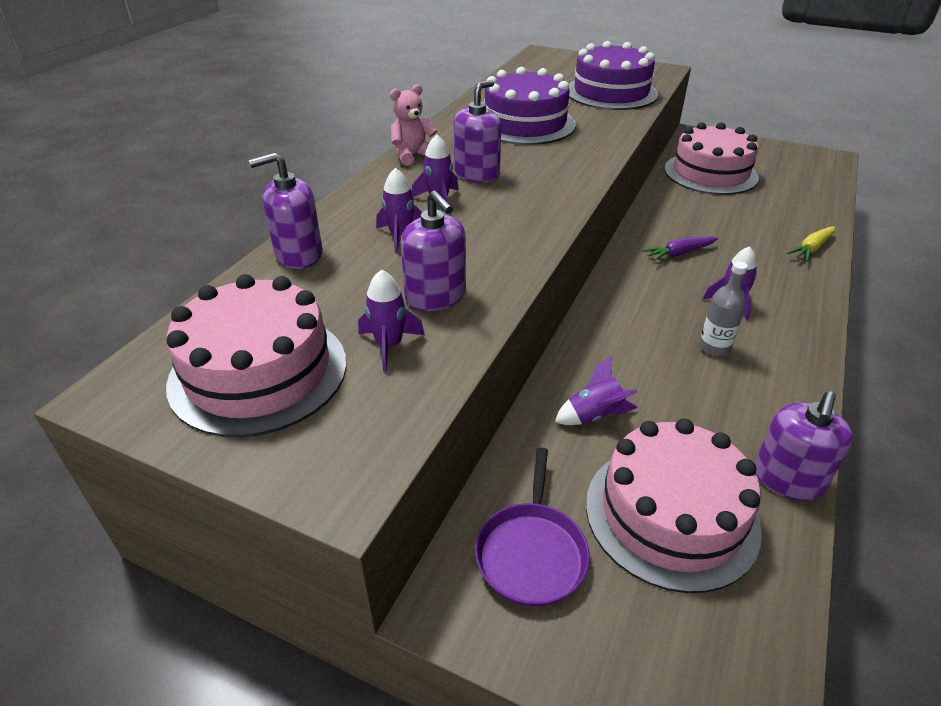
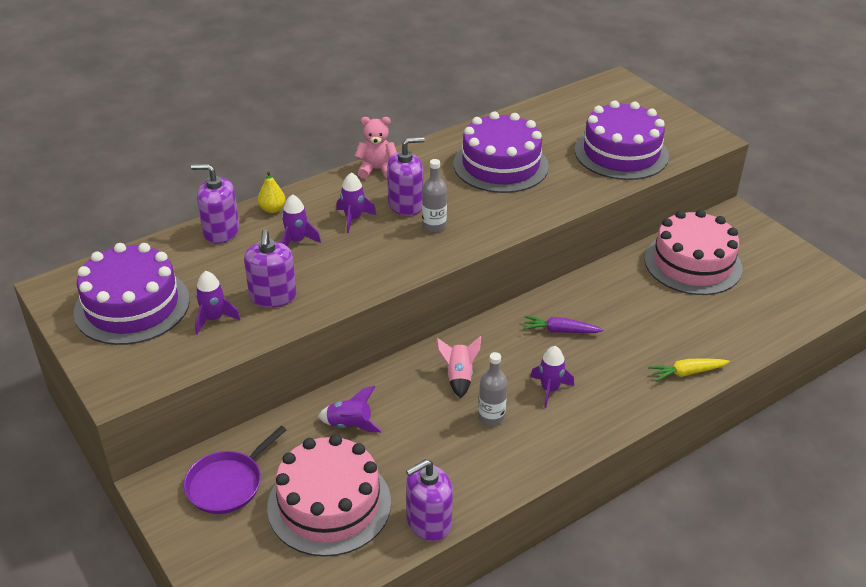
camera: 30 degrees right, 0 degrees up
pink cake [166,274,346,437] -> purple cake [74,243,190,345]
none -> yellow pear [258,171,286,213]
none -> grey bottle [422,159,447,232]
none -> pink rocket [436,336,481,398]

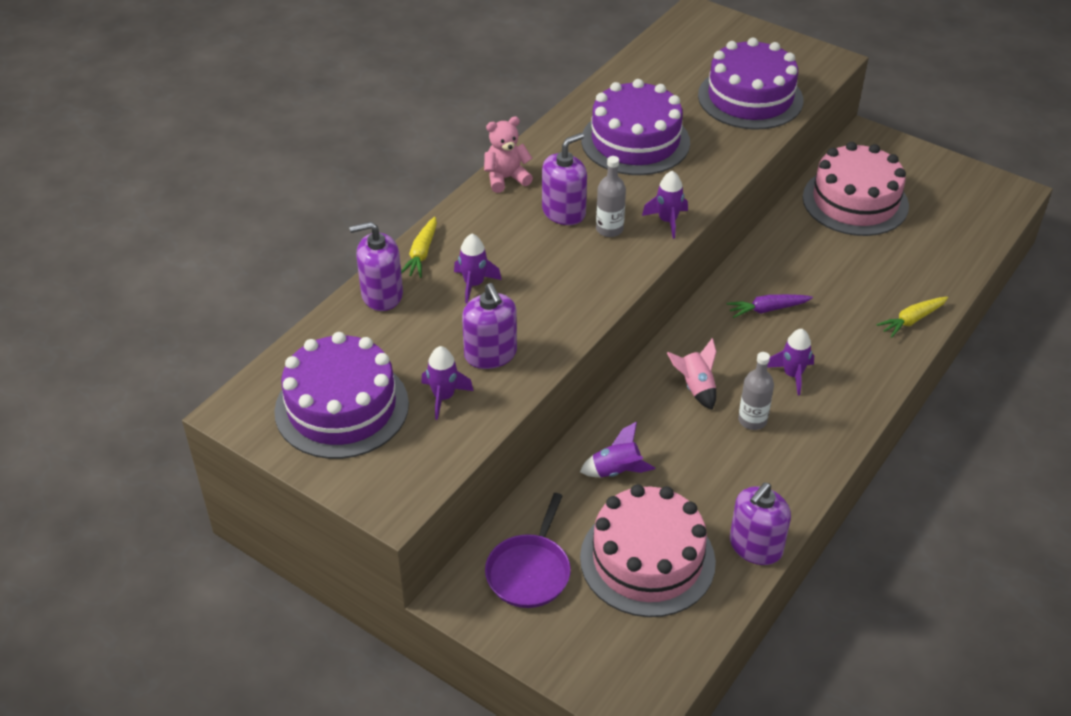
camera: 20 degrees left, 5 degrees up
yellow pear [258,171,286,213] -> yellow carrot [401,217,437,278]
purple rocket [336,172,376,233] -> purple rocket moved to [642,171,688,239]

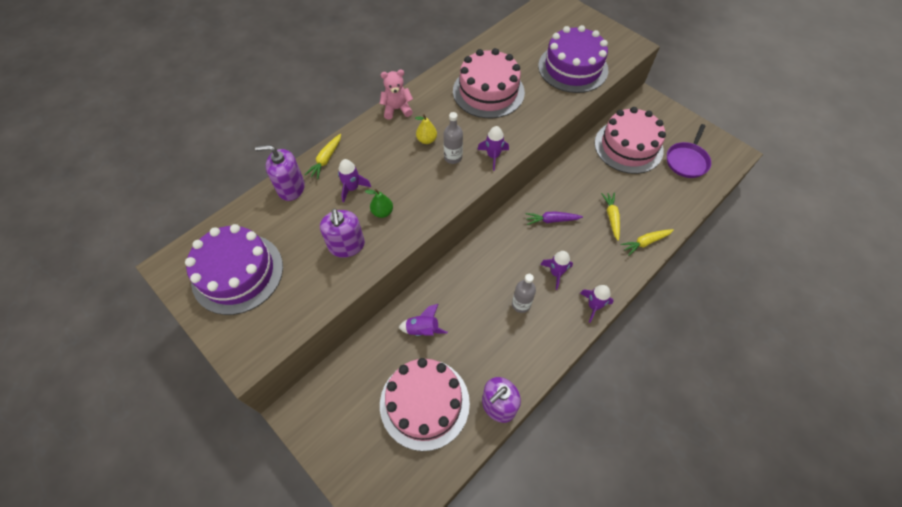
camera: 10 degrees right, 15 degrees up
purple rocket [421,346,474,420] -> purple rocket moved to [580,285,614,323]
purple pan [485,493,571,608] -> purple pan moved to [667,124,711,178]
purple soap dispenser [542,133,587,225] -> yellow pear [415,114,437,144]
purple cake [581,79,690,175] -> pink cake [453,48,525,118]
pink rocket [667,338,716,410] -> none
none -> green pear [365,189,393,218]
none -> yellow carrot [601,193,620,241]

